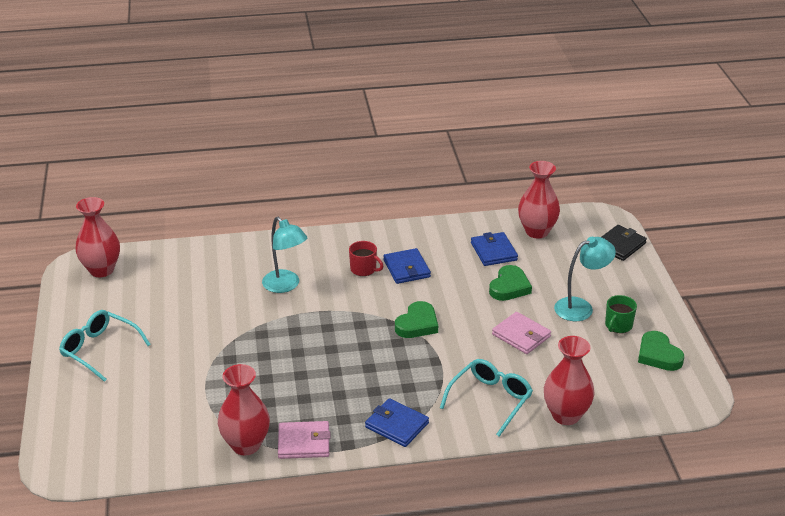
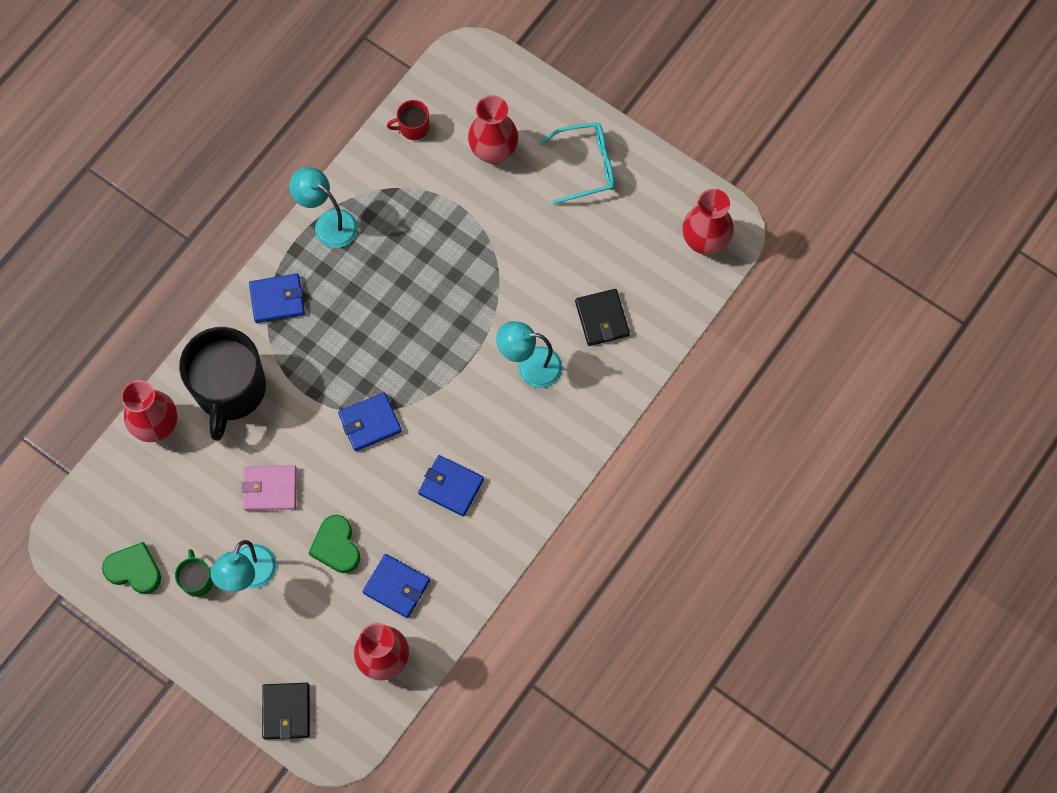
camera: 135 degrees right, 35 degrees up
red vase [218,364,270,455] -> red vase moved to [468,95,518,164]
pink wallet [278,421,330,459] -> turquoise lamp [289,167,358,248]
red mug [349,241,383,276] -> red mug moved to [387,100,429,140]
green heart [395,301,438,338] -> blue wallet [338,392,402,451]
turquoise glasses [440,359,533,437] -> black mug [179,327,266,441]
none -> black wallet [575,289,630,346]

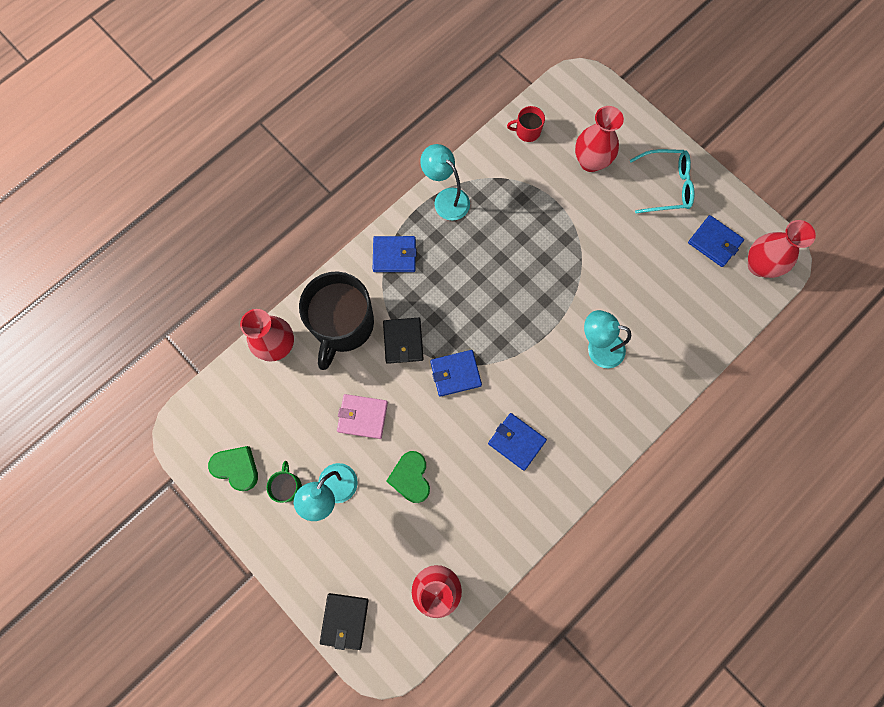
camera: 10 degrees right, 5 degrees up
blue wallet [362,554,430,618] -> blue wallet moved to [688,215,744,267]
black wallet [575,289,630,346] -> black wallet moved to [383,318,424,364]

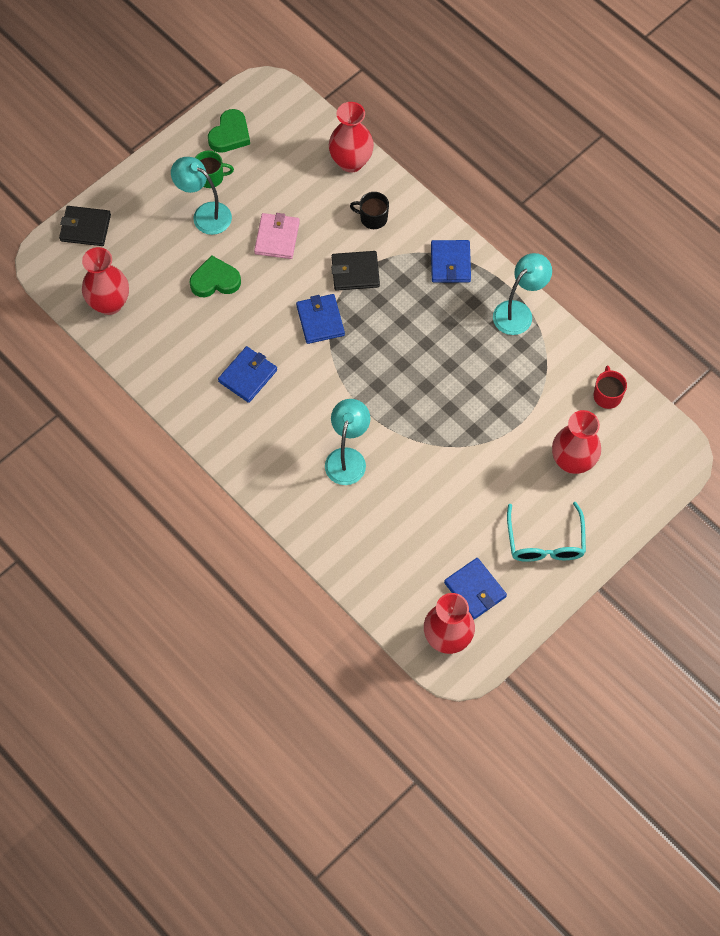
camera: 90 degrees right, 10 degrees down
black mug [299,271,374,370] -> black mug [350,192,389,229], size x0.43
blue wallet [688,215,744,267] -> blue wallet turned 75 degrees counterclockwise [444,558,507,620]

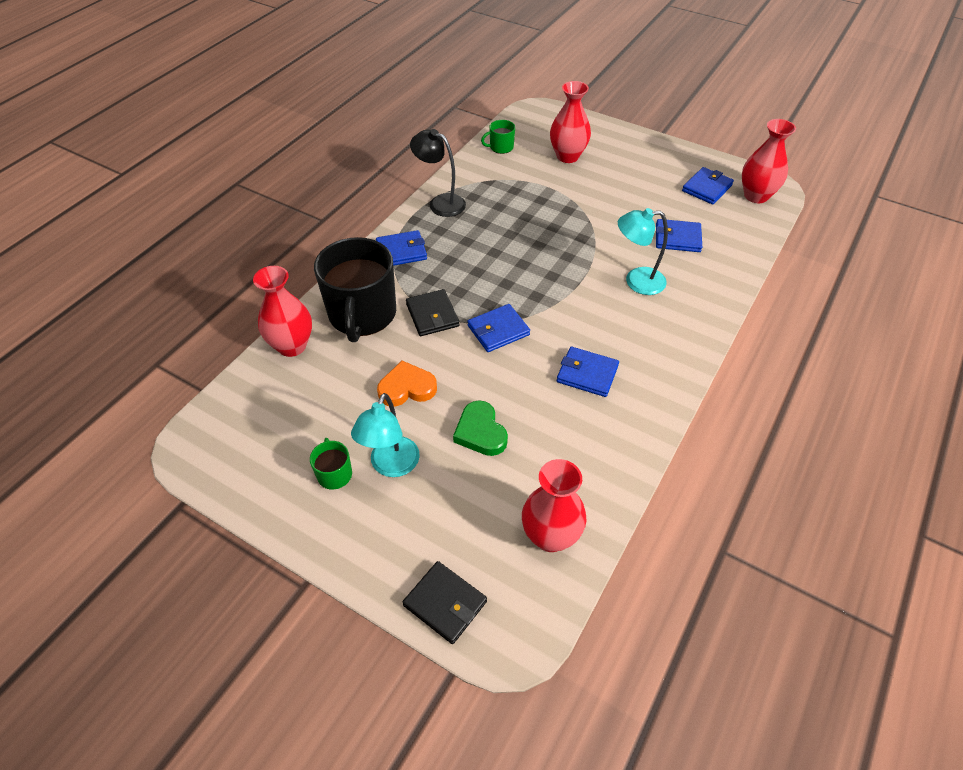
camera: 105 degrees left, 15 degrees down
black wallet [59,206,111,246] -> black wallet turned 45 degrees counterclockwise [403,561,487,644]
green heart [208,109,250,153] -> none
pink wallet [254,213,300,259] -> orange heart [377,361,437,407]
black mug [350,192,389,229] -> black mug [314,237,396,342], size x2.32
turquoise lamp [493,253,552,335] -> black lamp [410,129,466,217]
turquoise glasses [507,502,586,562] -> none
red mug [594,366,627,409] -> green mug [481,120,515,154]
none -> blue wallet [656,219,702,252]

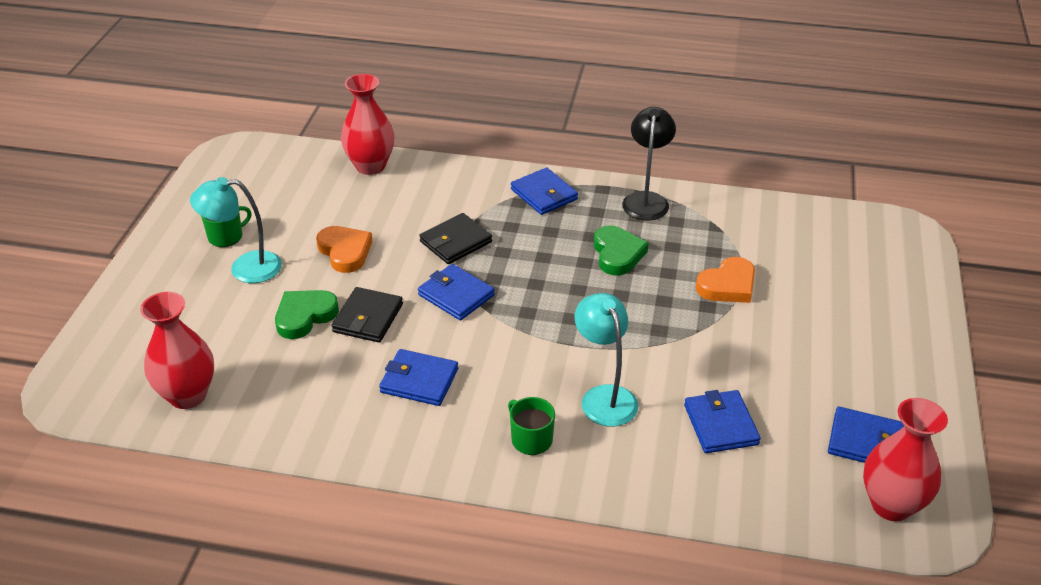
camera: 70 degrees right, 10 degrees down
black mug [314,237,396,342] -> none
black wallet [403,561,487,644] -> black wallet moved to [331,287,403,343]
green mug [481,120,515,154] -> green mug moved to [508,397,555,455]
red vase [550,81,591,163] -> none
blue wallet [557,347,619,397] -> blue wallet turned 75 degrees counterclockwise [379,349,458,406]
none -> green heart [594,225,648,276]
none -> orange heart [696,257,755,303]

